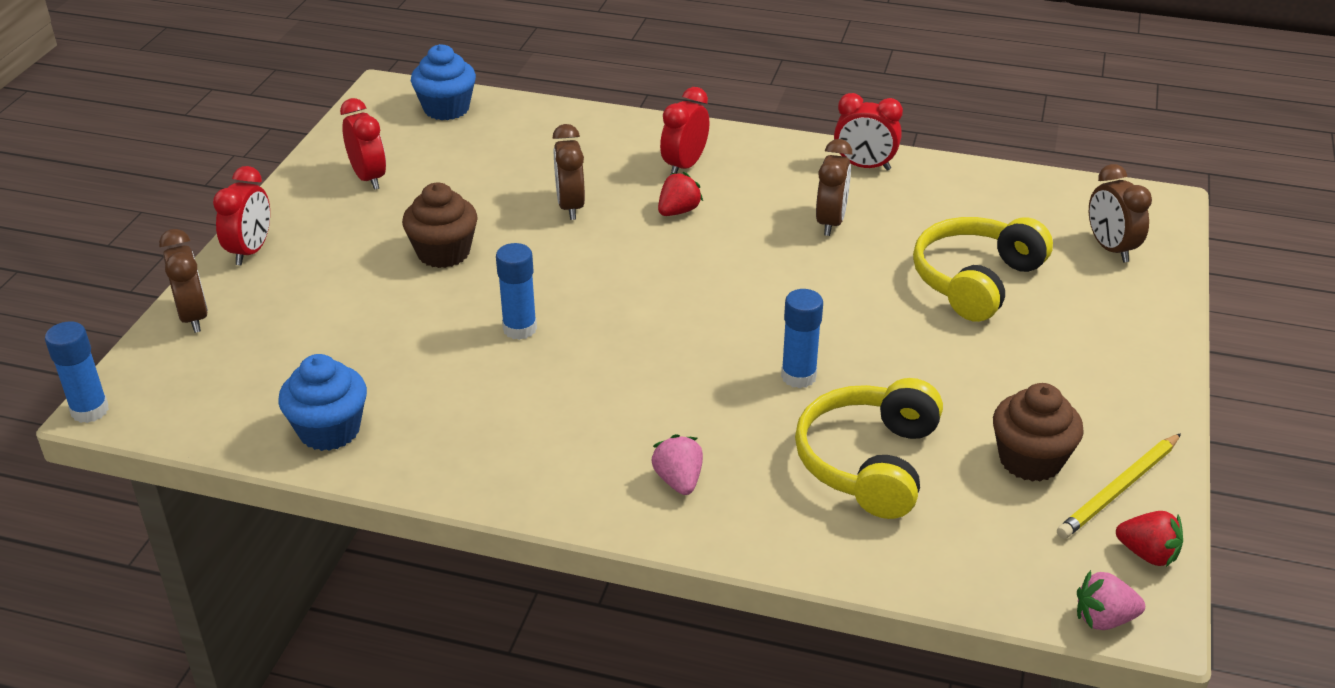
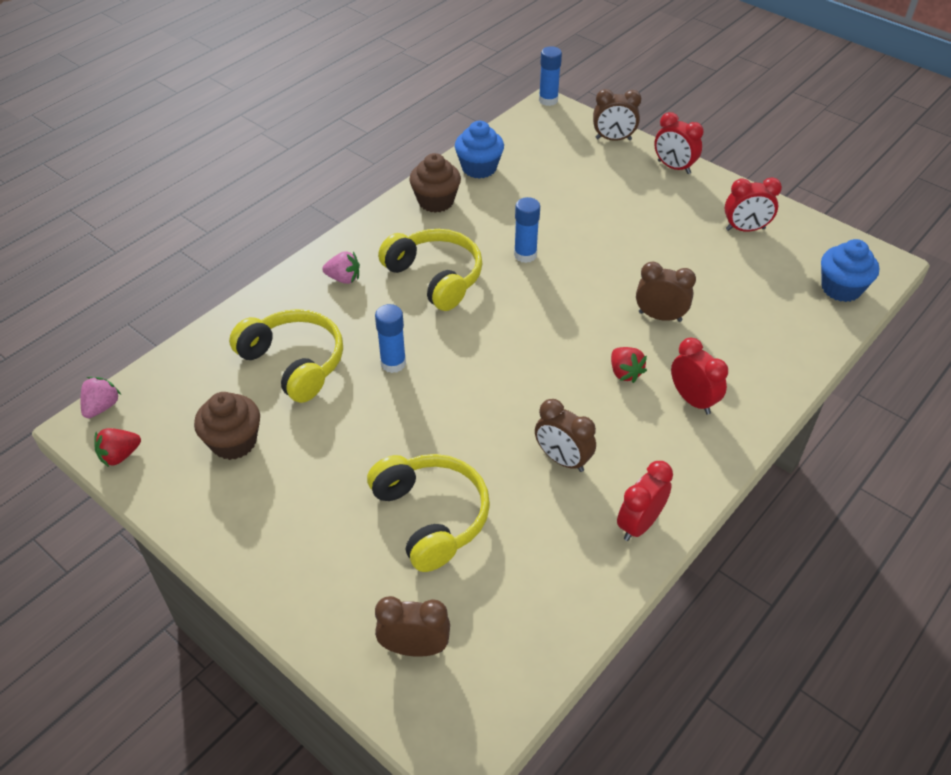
camera: 115 degrees right, 10 degrees up
brown cupcake [402,183,478,268] -> brown cupcake moved to [409,153,461,213]
yellow pencil [1057,433,1181,539] -> none
none -> yellow headphones [378,229,482,311]

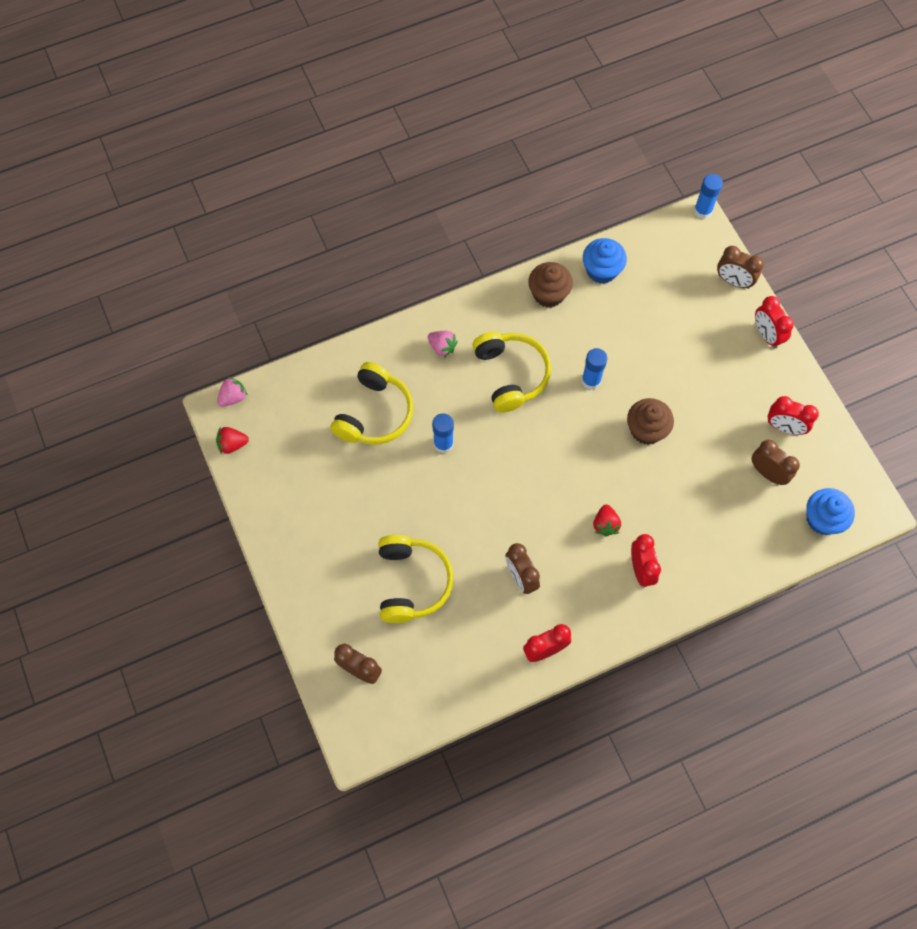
camera: 25 degrees right, 20 degrees up
brown cupcake [194,392,260,460] -> brown cupcake moved to [627,398,674,445]
yellow headphones [229,309,343,403] -> yellow headphones turned 45 degrees clockwise [330,362,413,445]
brown clock [636,262,696,322] -> brown clock moved to [751,440,800,485]

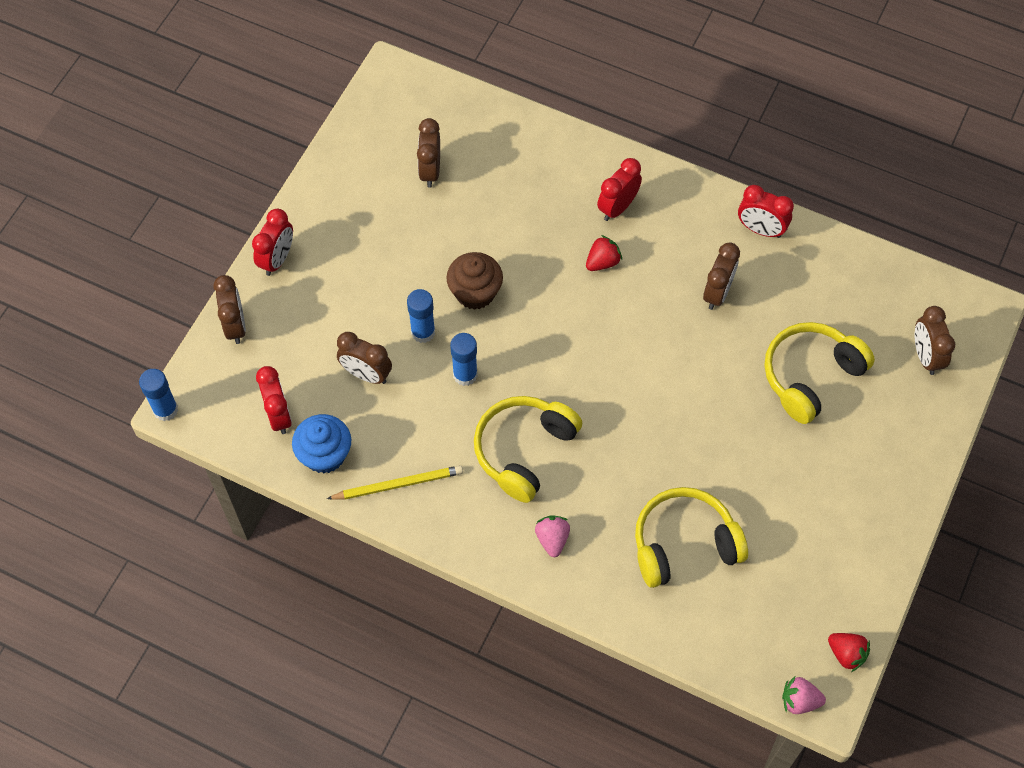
camera: 130 degrees left, 5 degrees down
blue glue stick [432,413,454,453] -> blue glue stick moved to [407,289,435,343]
brown cupcake [528,262,573,308] -> yellow pencil [327,465,463,500]
red clock [768,396,819,435] -> red clock moved to [256,366,292,434]
blue cupcake [806,488,855,535] -> none
none -> brown clock [337,332,392,384]

